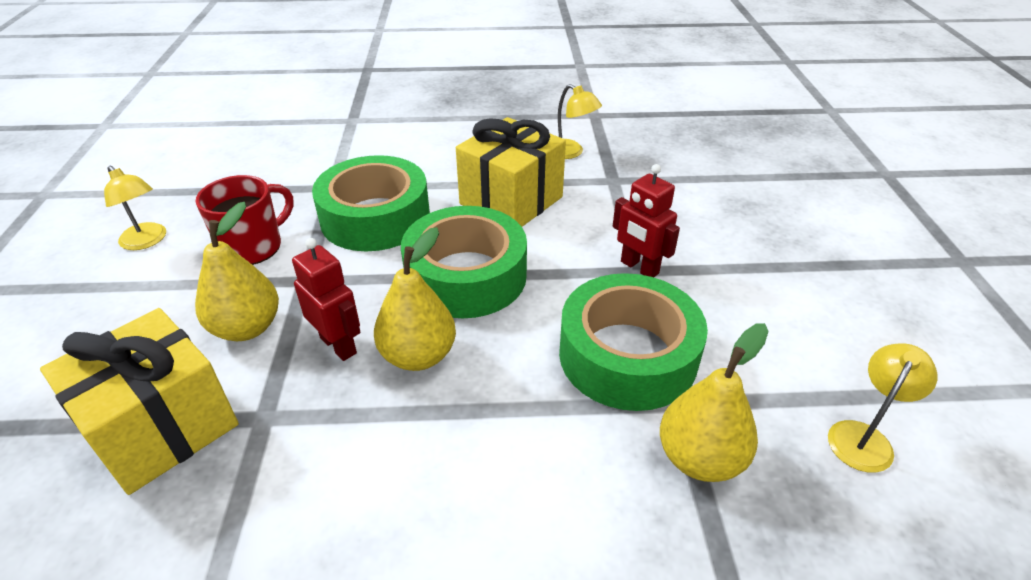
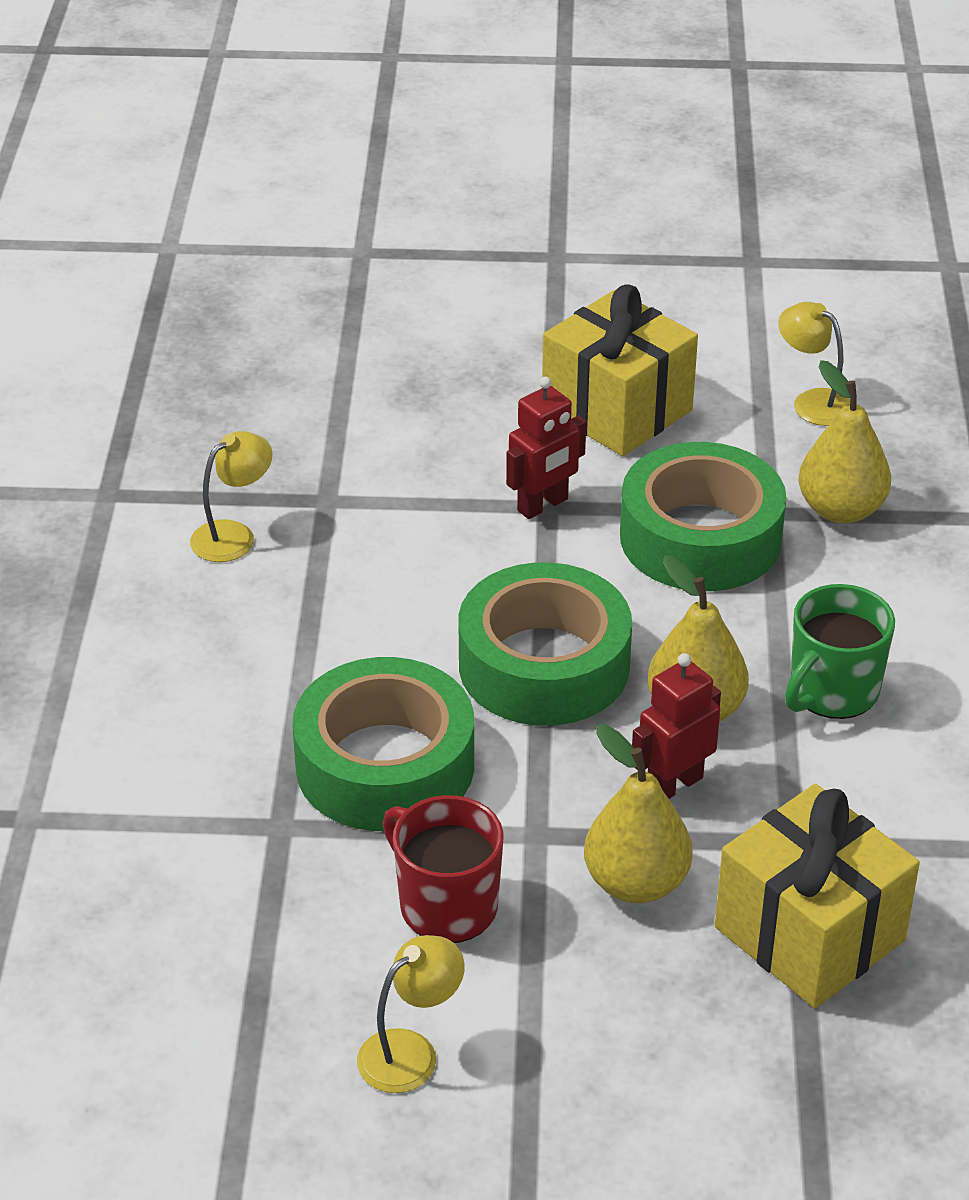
camera: 85 degrees left, 0 degrees up
yellow gift [456,117,566,227] -> yellow gift moved to [542,285,698,456]
none -> green mug [785,584,895,719]

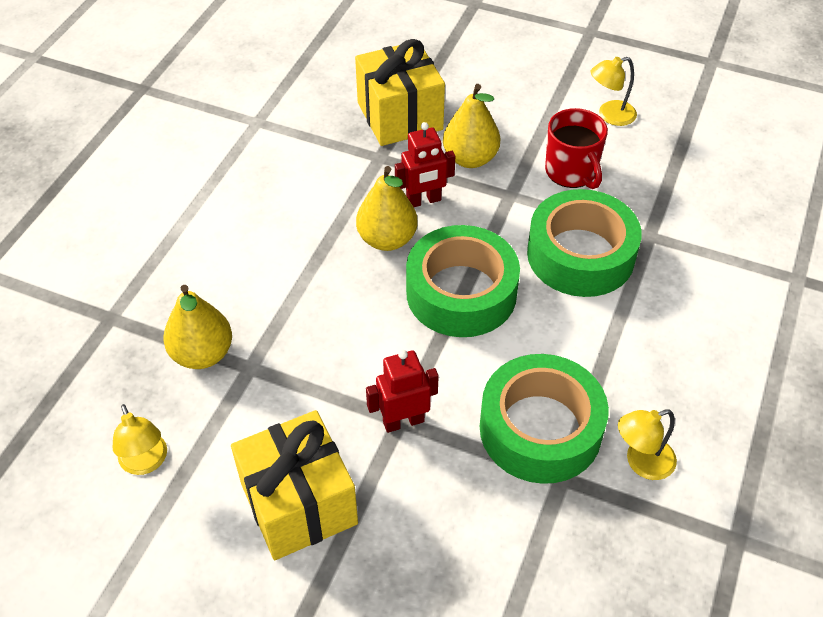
camera: 160 degrees left, 10 degrees up
green tape [620,442,786,591] -> green tape moved to [480,354,609,484]
green mug [785,584,895,719] -> none

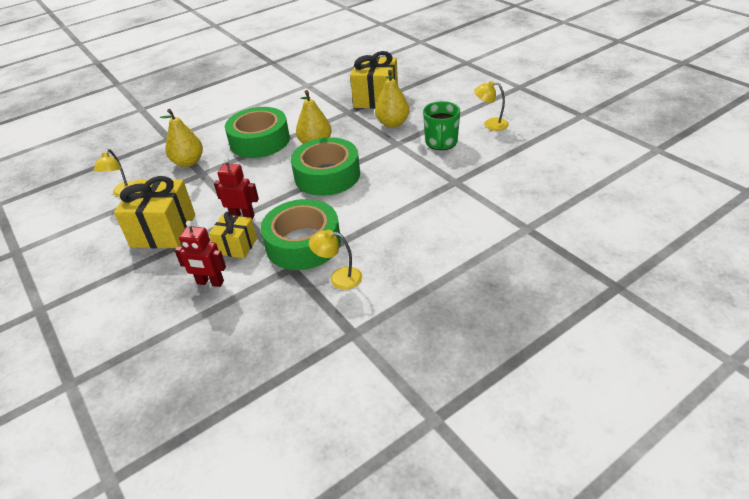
camera: 35 degrees right, 10 degrees down
red robot [395,122,455,207] -> red robot moved to [174,221,226,287]
green tape [527,189,642,297] -> green tape moved to [225,107,290,158]
red mug [545,108,608,189] -> green mug [423,101,460,150]
none -> yellow gift [209,211,257,258]

